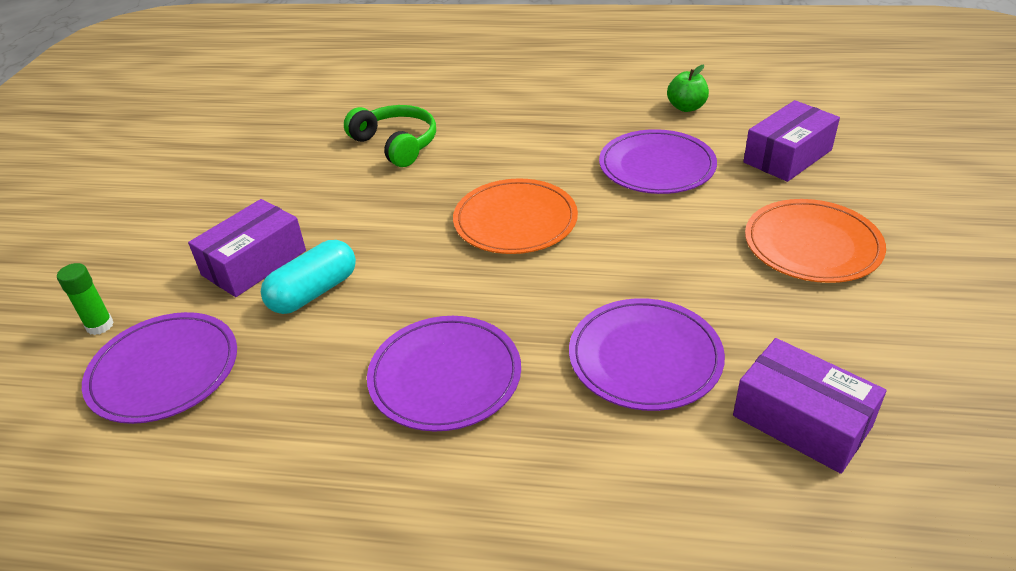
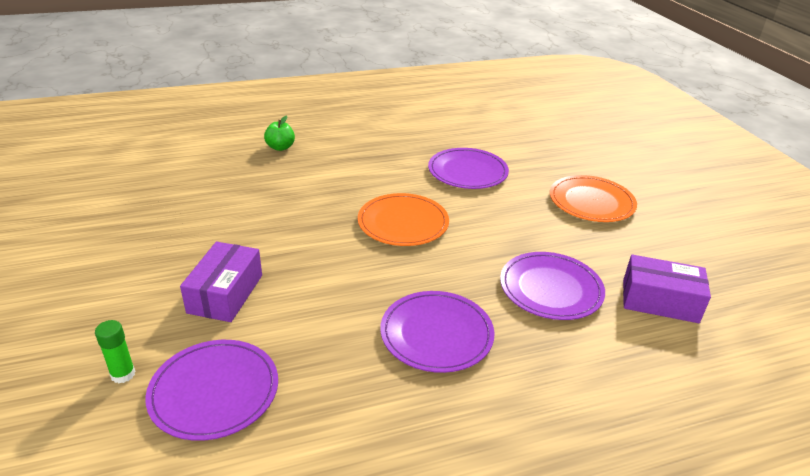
camera: 30 degrees left, 5 degrees down
turquoise capsule [261,240,356,314] -> none
green headphones [344,105,436,167] -> none
green apple [667,65,709,112] -> green apple moved to [264,115,295,151]
purple box [743,100,840,182] -> none

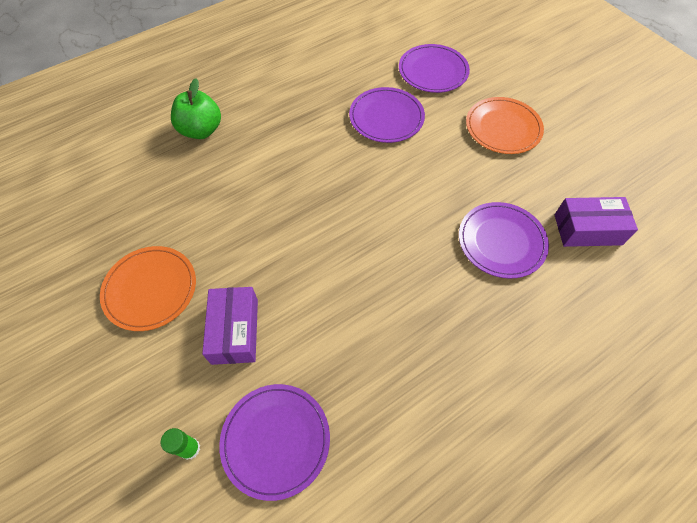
camera: 15 degrees left, 25 degrees up
green apple [264,115,295,151] -> green apple [171,78,221,139], size x1.59
orange plate [358,193,449,246] -> orange plate moved to [100,246,196,331]
purple plate [380,291,495,373] -> purple plate moved to [399,44,470,93]

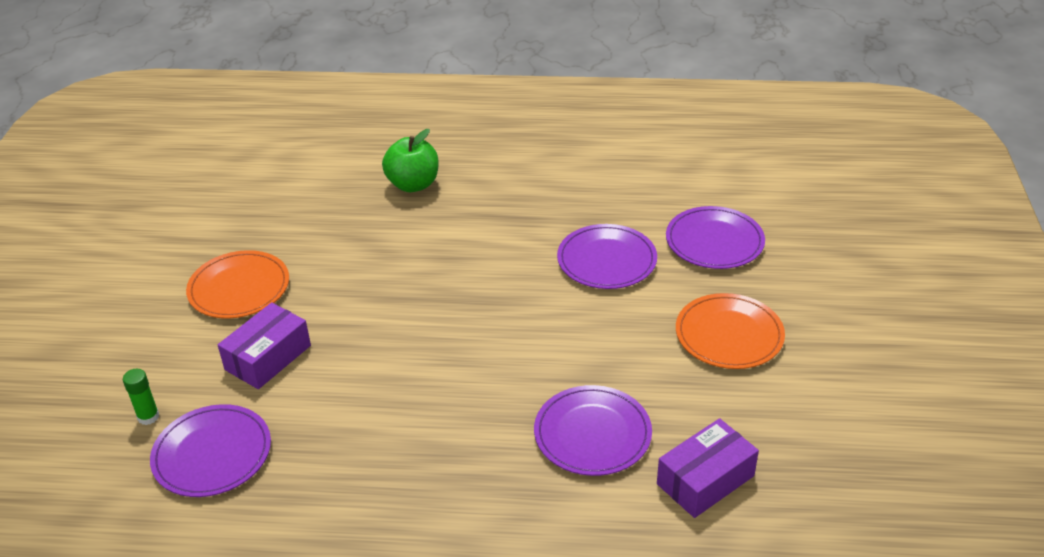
camera: 40 degrees right, 20 degrees down
purple box [555,197,638,247] -> purple box turned 75 degrees counterclockwise [657,418,759,518]

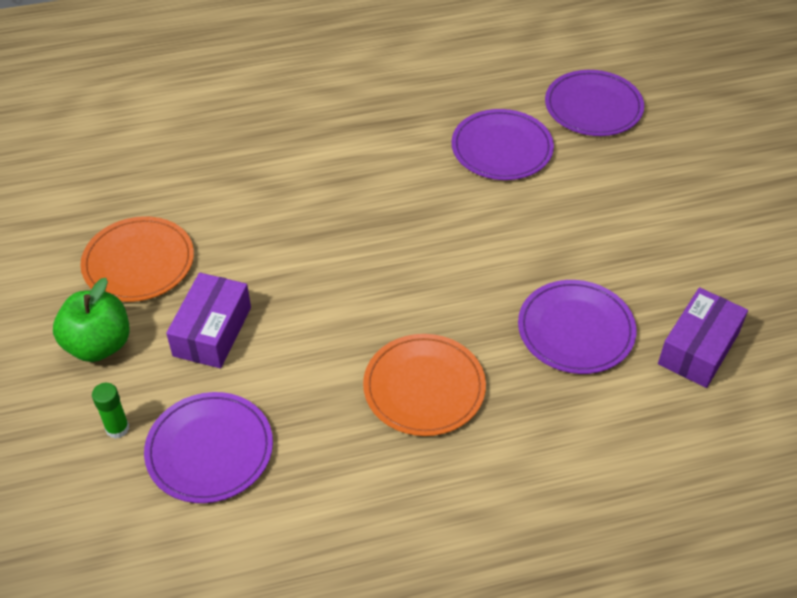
camera: 20 degrees left, 10 degrees up
green apple [382,129,438,192] -> green apple moved to [53,278,130,362]
orange plate [676,293,785,369] -> orange plate moved to [363,334,486,436]

